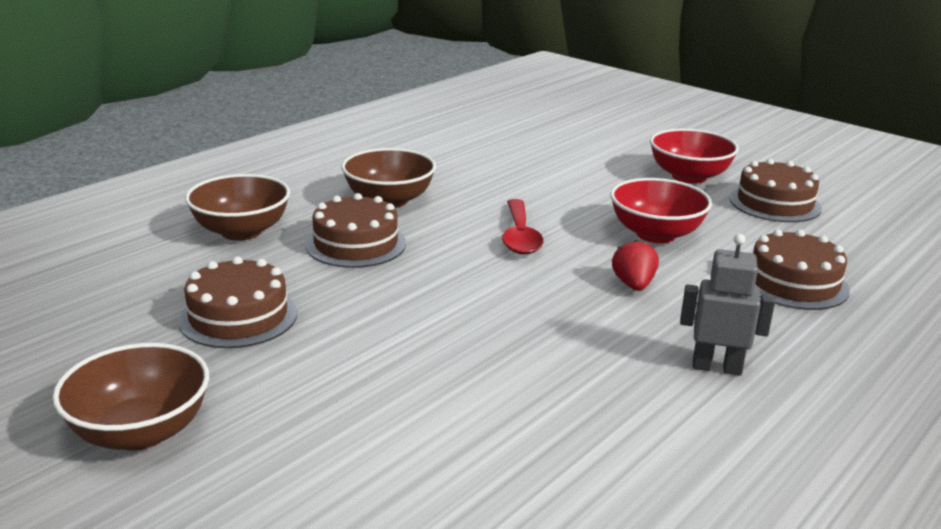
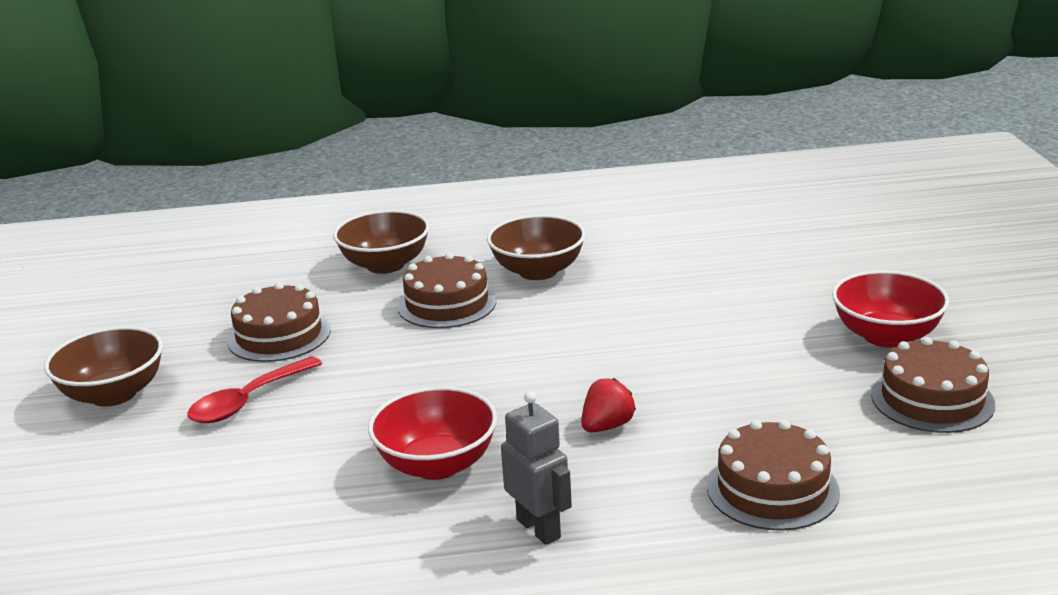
camera: 45 degrees right, 0 degrees up
red spoon [502,199,544,255] -> red spoon moved to [187,356,323,423]
red bowl [610,178,712,243] -> red bowl moved to [368,386,497,480]

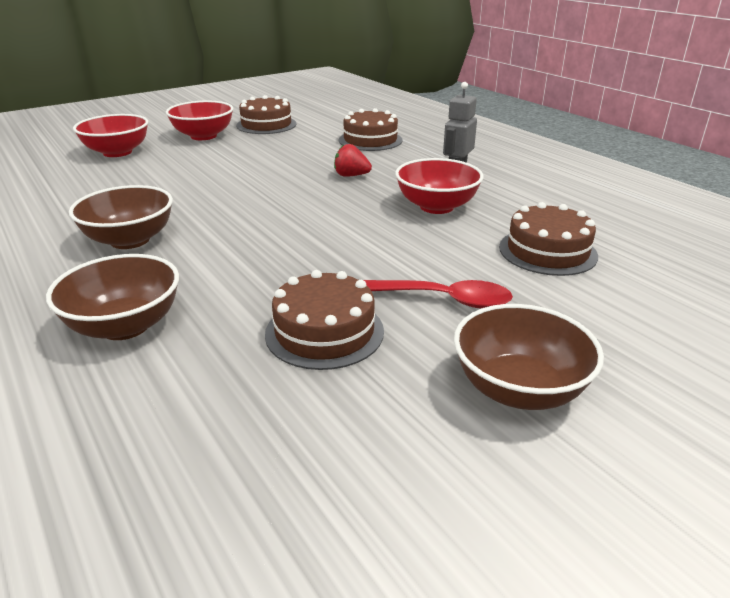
camera: 120 degrees left, 5 degrees up
brown cake [398,253,497,328] -> brown cake moved to [499,202,598,276]
none -> red bowl [73,114,148,157]

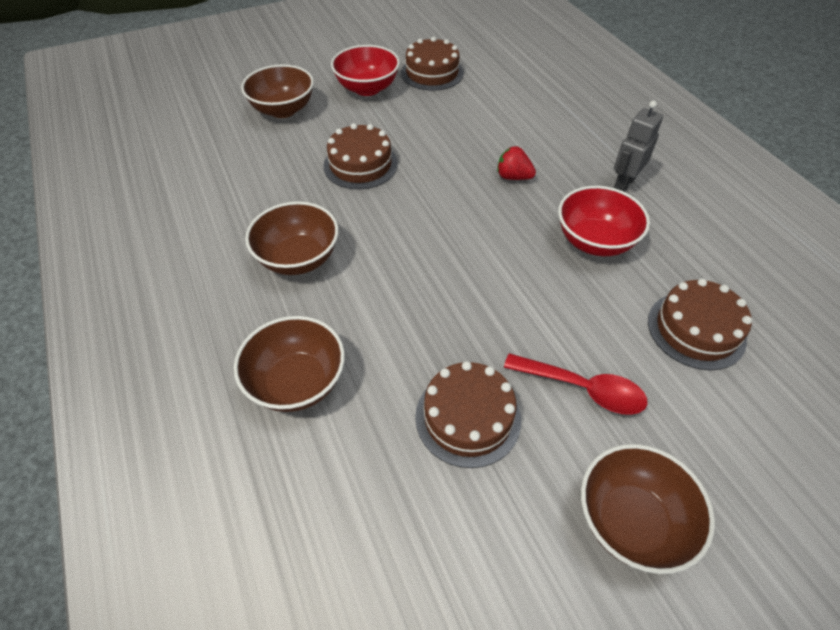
camera: 10 degrees right, 20 degrees up
red bowl [73,114,148,157] -> brown bowl [241,64,314,118]
brown cake [339,108,402,151] -> brown cake moved to [323,123,398,189]

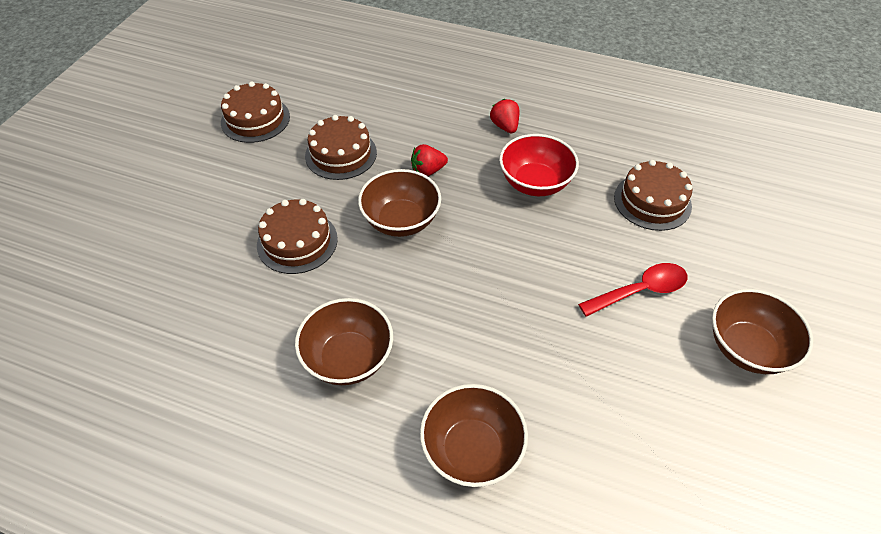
camera: 45 degrees left, 0 degrees up
brown bowl [241,64,314,118] -> brown bowl moved to [358,169,441,237]
red bowl [331,45,400,96] -> none
brown cake [415,361,521,468] -> brown cake moved to [305,115,377,180]
grey robot [614,101,663,192] -> red strawberry [490,99,519,133]

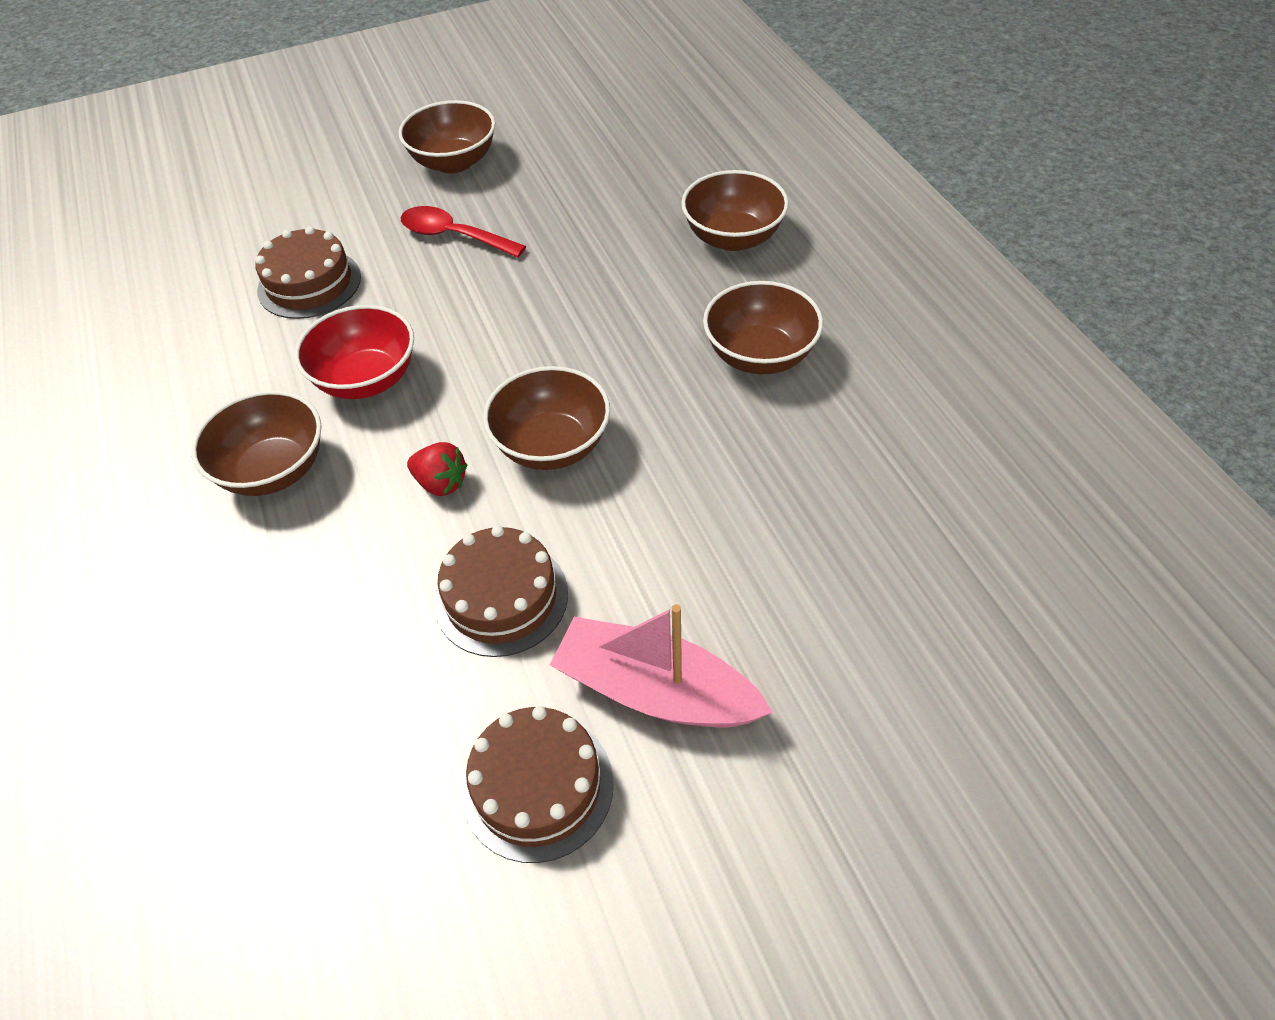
camera: 130 degrees left, 0 degrees up
brown cake [257,199,338,274] -> none
red strawberry [490,99,519,133] -> brown bowl [191,390,321,496]
none -> pink boat [550,604,773,728]

